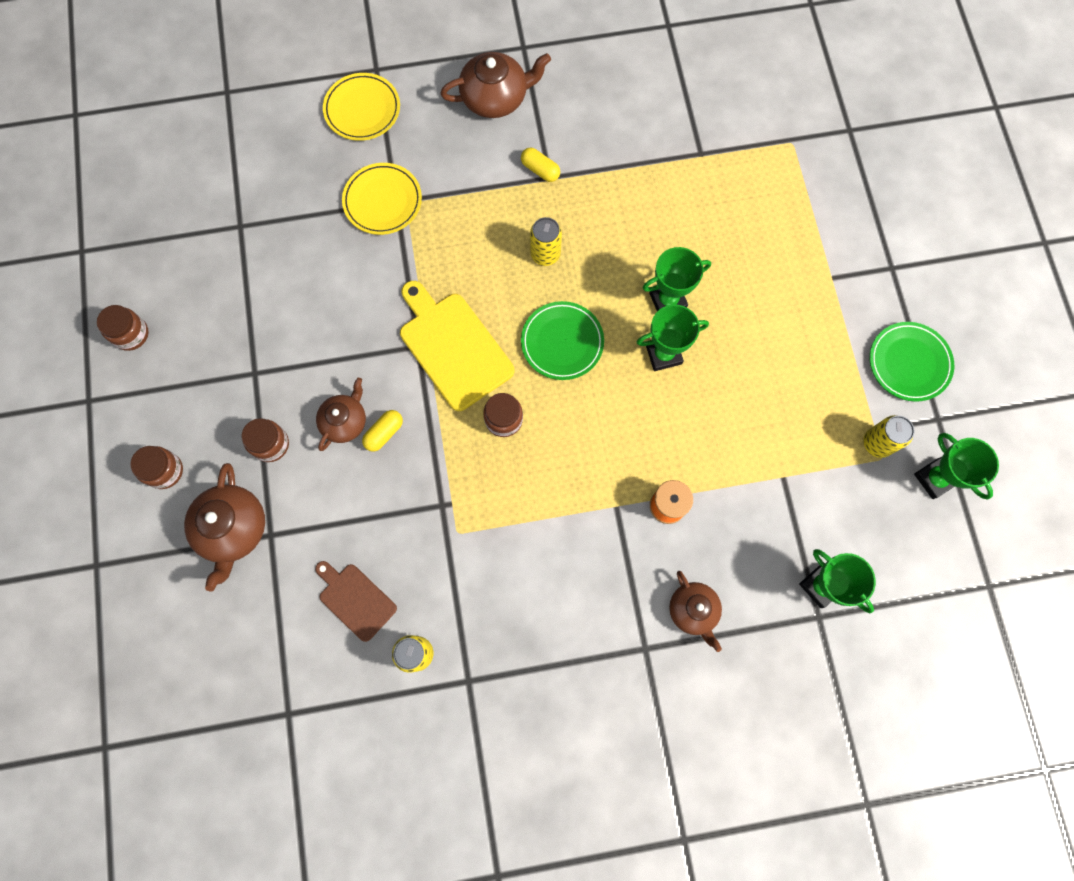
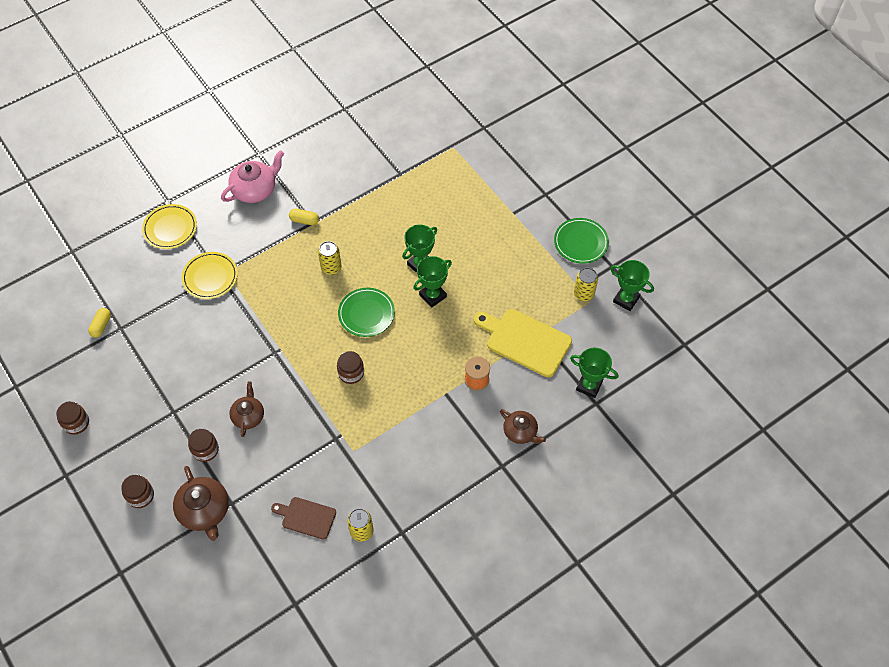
camera: 25 degrees left, 15 degrees down
yellow capsule [362,410,403,452] -> yellow capsule moved to [88,308,111,337]
yellow cutting board [400,281,514,411] -> yellow cutting board moved to [474,309,572,377]
brown teapot [440,52,551,118] -> pink teapot [221,150,284,203]

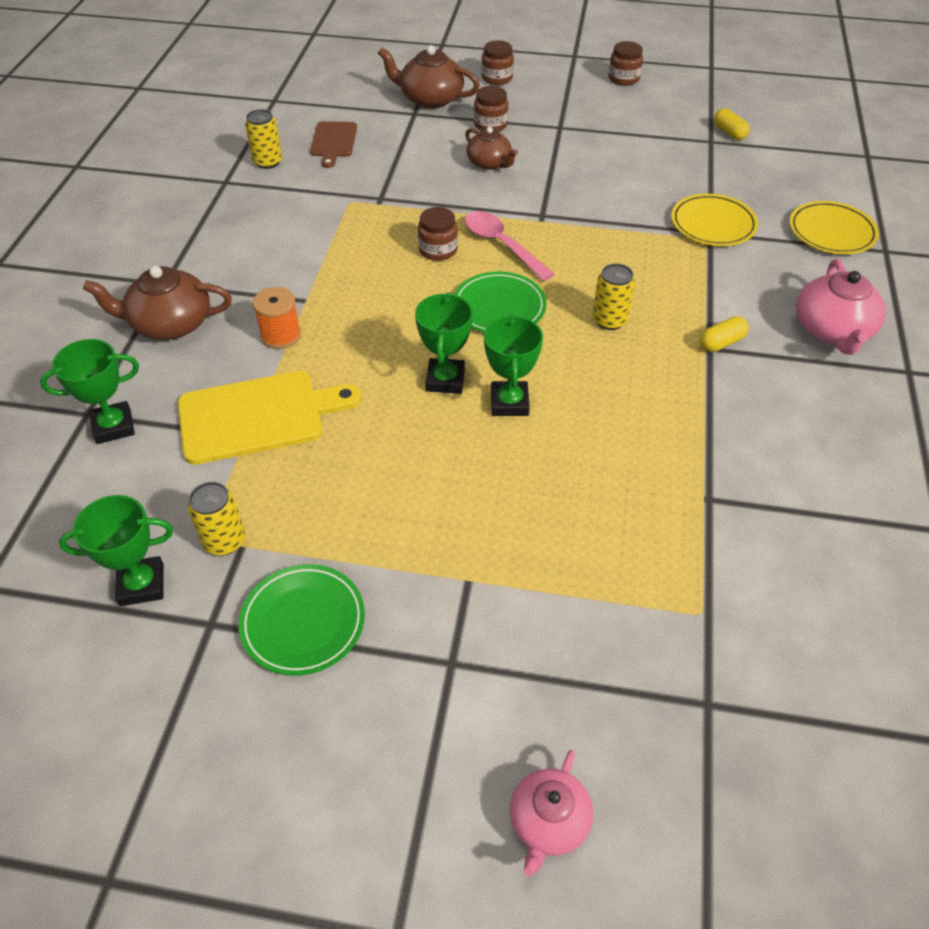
camera: 135 degrees right, 10 degrees down
brown cutting board [271,497,336,540] -> brown cutting board turned 120 degrees clockwise [310,121,357,168]
brown teapot [500,409,546,444] -> brown teapot [83,266,232,340], size x1.53
none -> pink spoon [465,211,554,281]
none -> pink teapot [510,750,593,877]

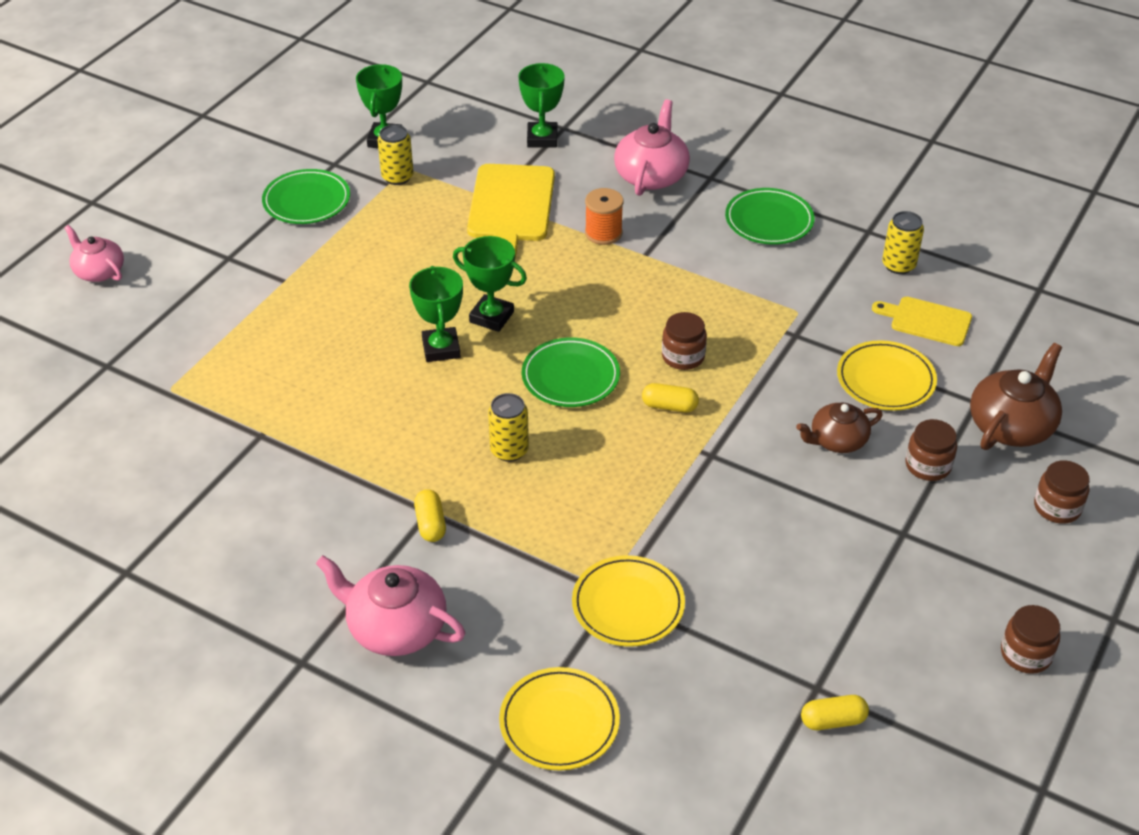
camera: 110 degrees right, 5 degrees down
brown teapot [83,266,232,340] -> pink teapot [614,99,690,196]
brown cutting board [310,121,357,168] -> yellow cutting board [872,297,972,346]
pink spoon [465,211,554,281] -> yellow capsule [642,383,699,412]
green trophy [484,314,543,416] -> green trophy turned 60 degrees clockwise [409,266,463,362]
none -> green plate [725,188,815,245]
none -> yellow plate [837,340,937,411]

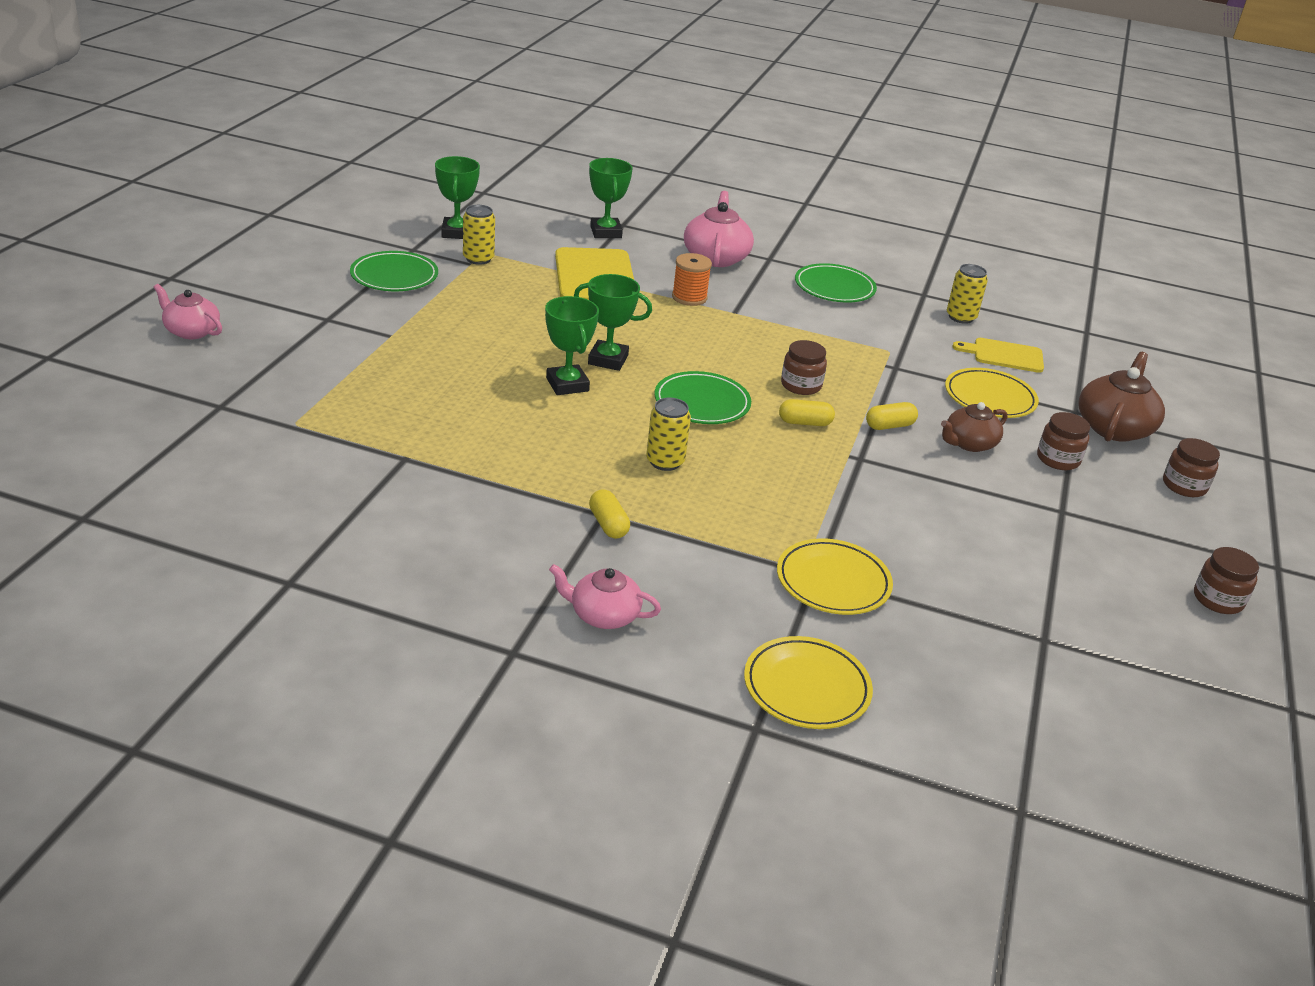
camera: 15 degrees left, 10 degrees down
pink teapot [316,555,465,656] -> pink teapot [549,564,661,629], size x0.65
yellow capsule [801,695,869,730] -> yellow capsule moved to [866,402,918,430]

